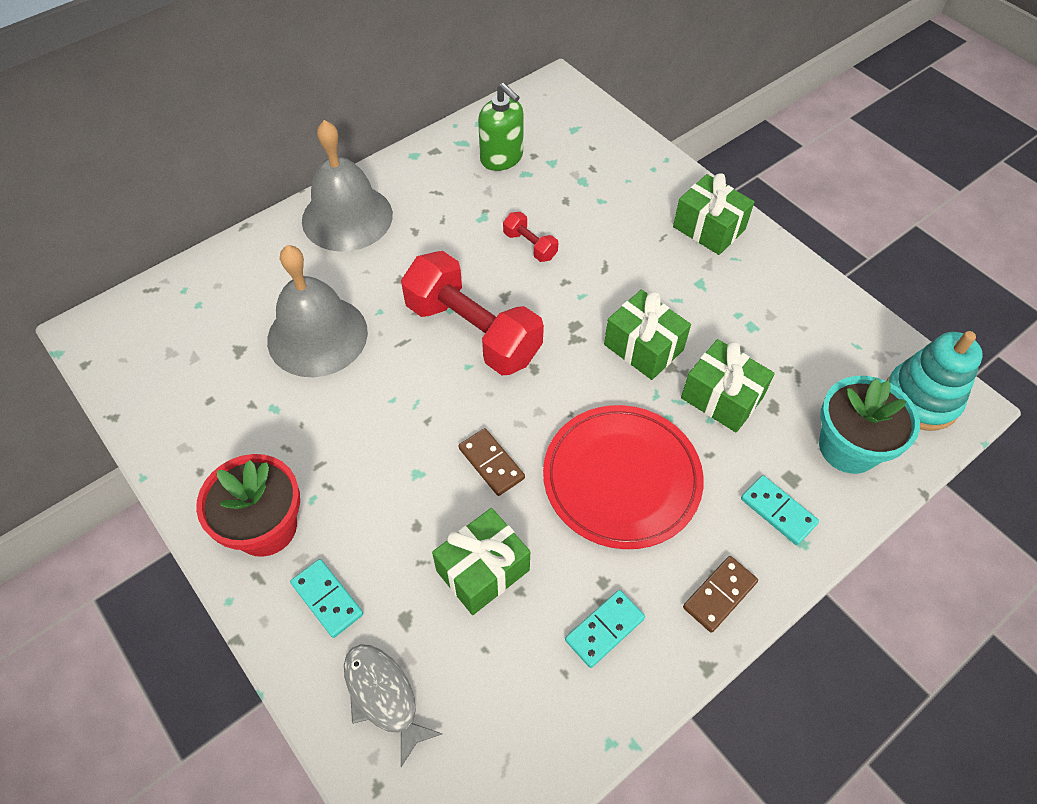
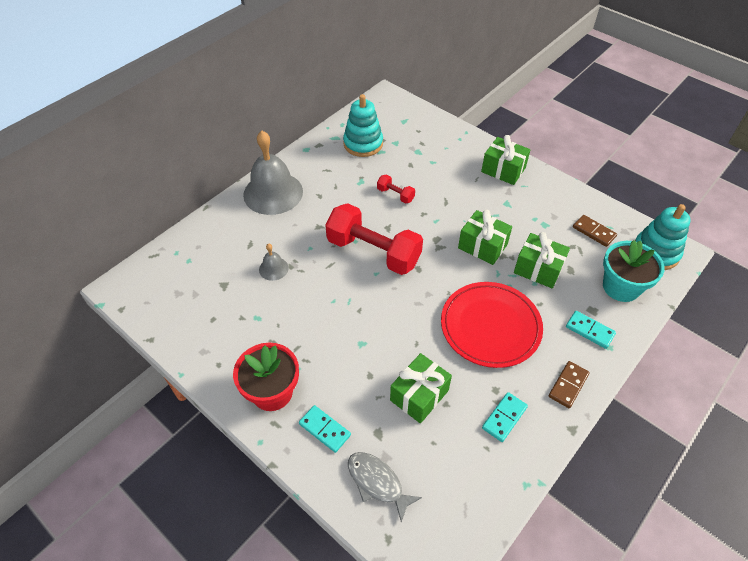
camera: 10 degrees left, 5 degrees down
grey bell [267,245,368,377] -> grey bell [259,243,289,281], size x0.45
brown domino [459,428,525,496] -> brown domino moved to [573,215,617,247]
green soap dispenser [478,83,524,171] -> turquoise stacking toy [343,94,383,157]

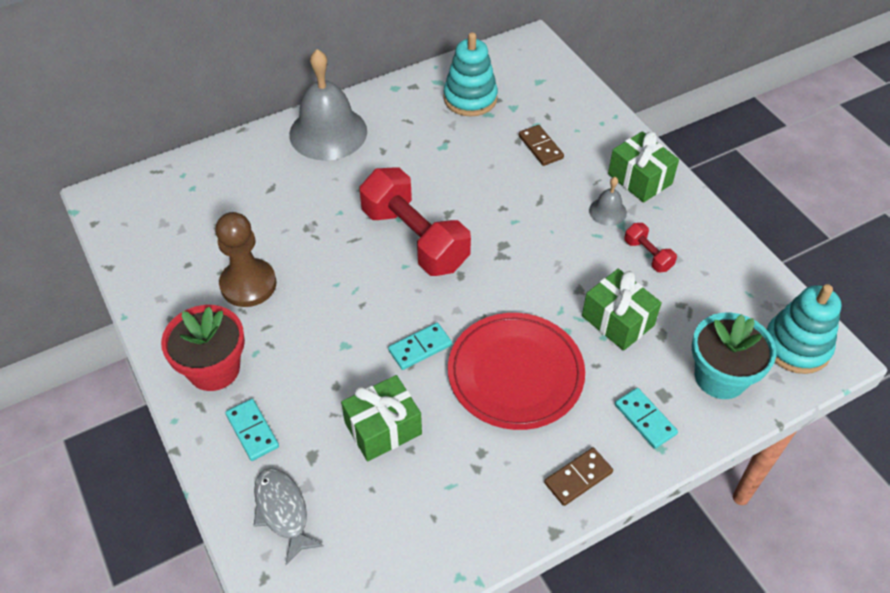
camera: 20 degrees right, 0 degrees up
grey bell [259,243,289,281] -> grey bell moved to [589,177,627,226]
red dumbbell [377,174,415,204] -> red dumbbell moved to [624,223,677,272]
green gift [458,210,512,265] -> none
turquoise domino [482,392,528,442] -> turquoise domino moved to [388,323,452,370]
brown domino [573,215,617,247] -> brown domino moved to [519,125,564,166]
none -> brown pawn [215,212,276,307]

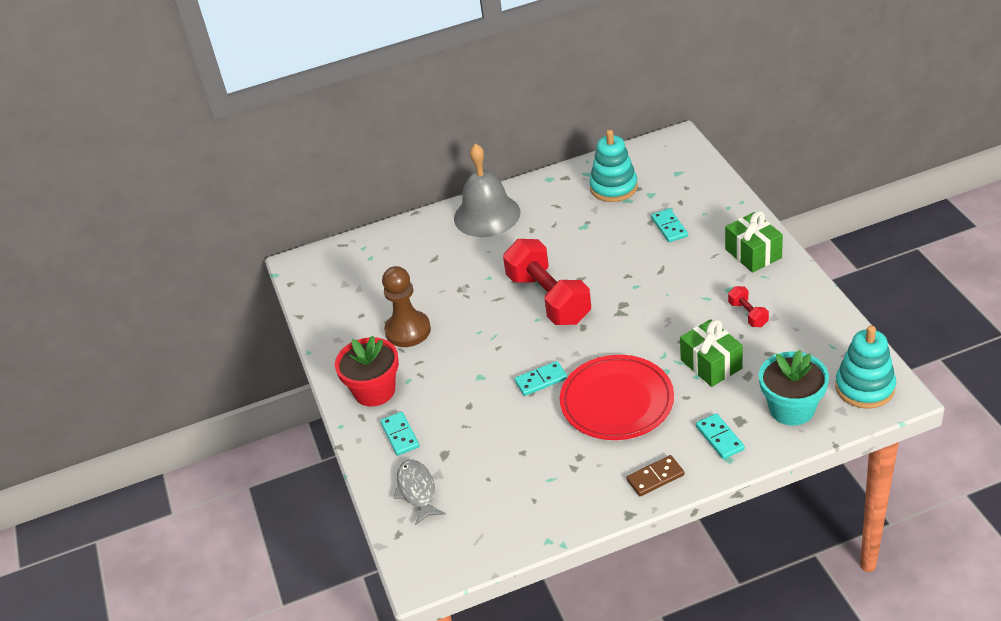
camera: 15 degrees right, 10 degrees down
green gift [341,375,422,461] -> none
brown domino [519,125,564,166] -> turquoise domino [651,209,688,242]
grey bell [589,177,627,226] -> none

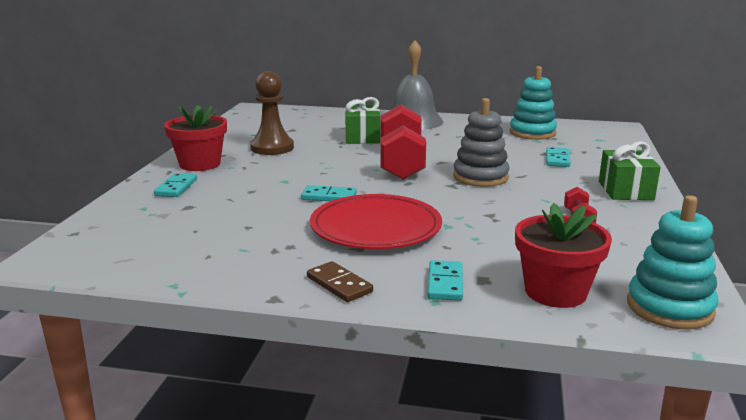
camera: 25 degrees right, 20 degrees down
grey fish [394,459,445,525] -> none
brown domino [626,455,684,496] -> brown domino turned 45 degrees clockwise [307,261,373,302]
green gift [680,319,743,387] -> green gift moved to [345,97,380,144]
turquoise flower pot [759,350,829,426] -> red flower pot [515,203,612,308]
none -> grey stacking toy [453,98,509,187]

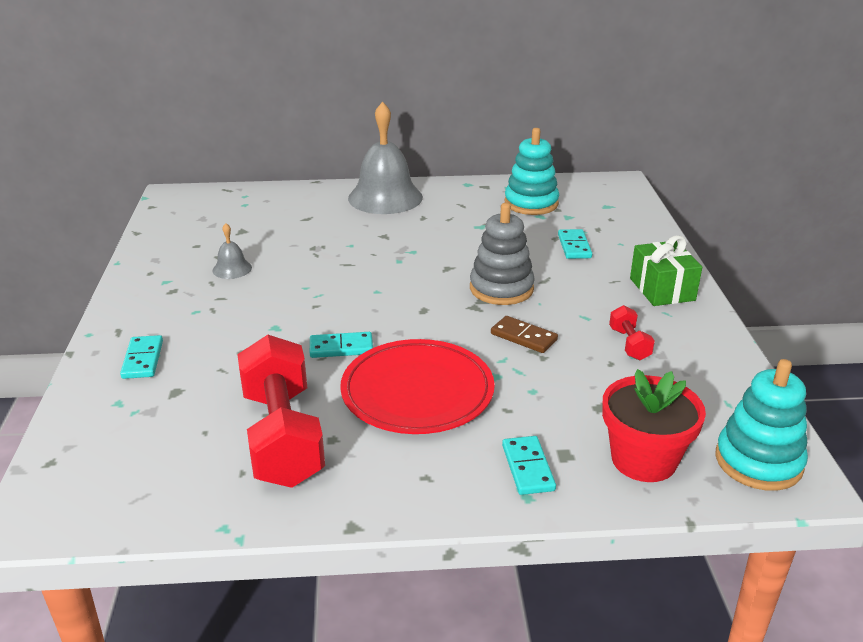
camera: 15 degrees left, 10 degrees up
red flower pot [164,105,227,171] -> none
brown pawn [250,71,294,155] -> grey bell [212,223,252,279]
brown domino [307,261,373,302] -> brown domino moved to [491,316,558,353]
green gift [345,97,380,144] -> none
red dumbbell [381,105,426,180] -> red dumbbell moved to [237,335,325,488]

